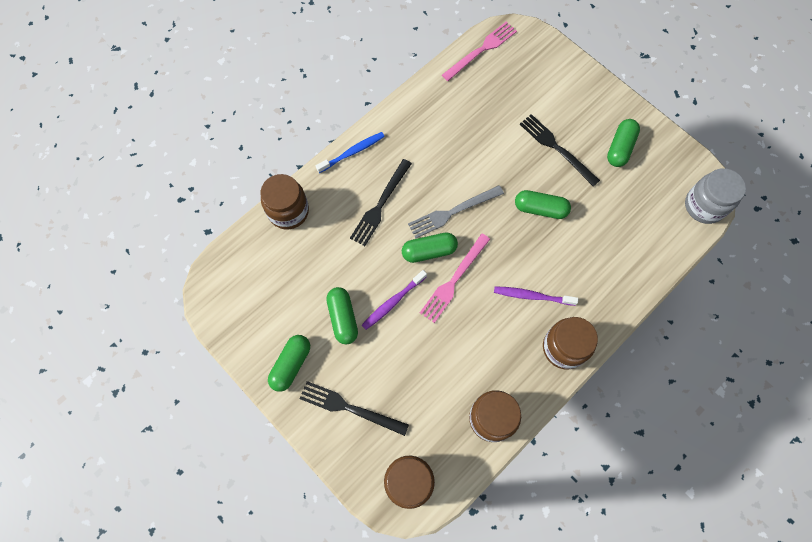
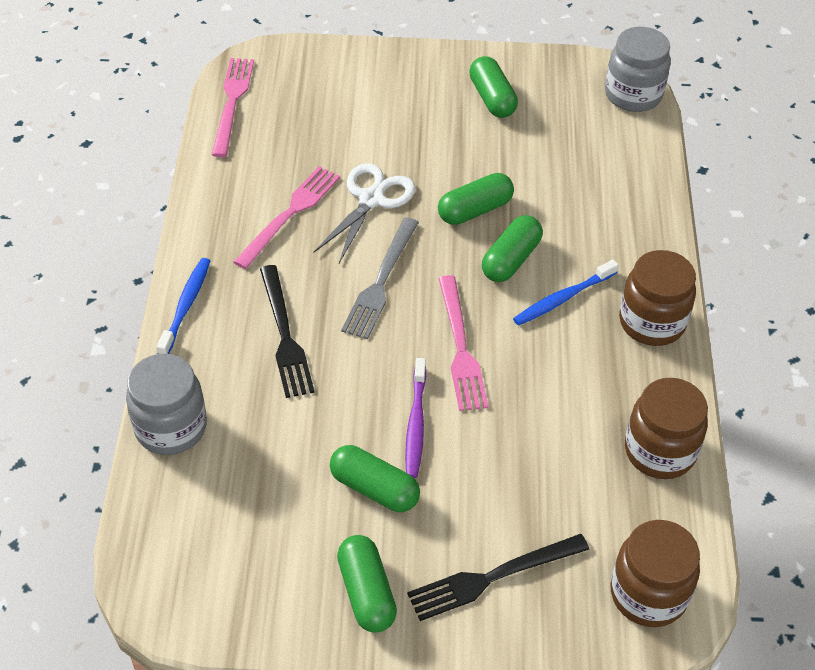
camera: 45 degrees left, 20 degrees down
brown jar [261,174,309,229] -> grey jar [126,354,207,455]
green capsule [402,232,458,263] -> green capsule moved to [482,215,543,282]
purple toothbrush [494,286,578,306] -> blue toothbrush [513,259,619,326]
black fork [520,114,600,186] -> none
none -> pink fork [234,166,340,269]
none -> white scissors [314,163,416,263]

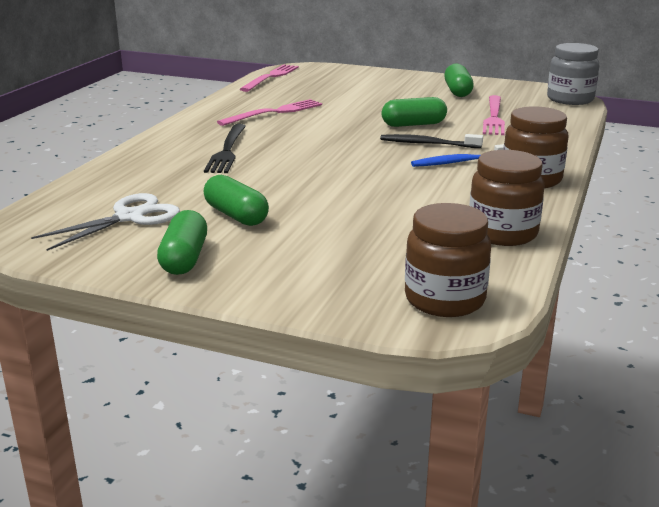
camera: 20 degrees right, 25 degrees down
grey jar [126,354,207,455] -> none
blue toothbrush [156,258,210,354] -> none
white scissors [314,163,416,263] -> white scissors moved to [31,193,180,251]
grey fork [341,217,419,339] -> none
purple toothbrush [405,358,426,478] -> none
black fork [407,534,590,621] -> none
pink fork [438,275,488,411] -> pink fork moved to [483,95,505,135]
green capsule [482,215,543,282] -> black toothbrush [380,134,483,148]

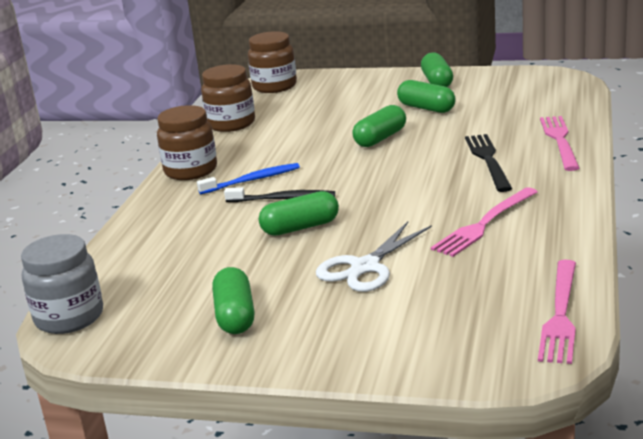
camera: 175 degrees right, 0 degrees up
white scissors [31,193,180,251] -> white scissors moved to [316,222,432,292]
pink fork [483,95,505,135] -> pink fork moved to [540,116,579,171]
none -> green capsule [352,105,406,147]

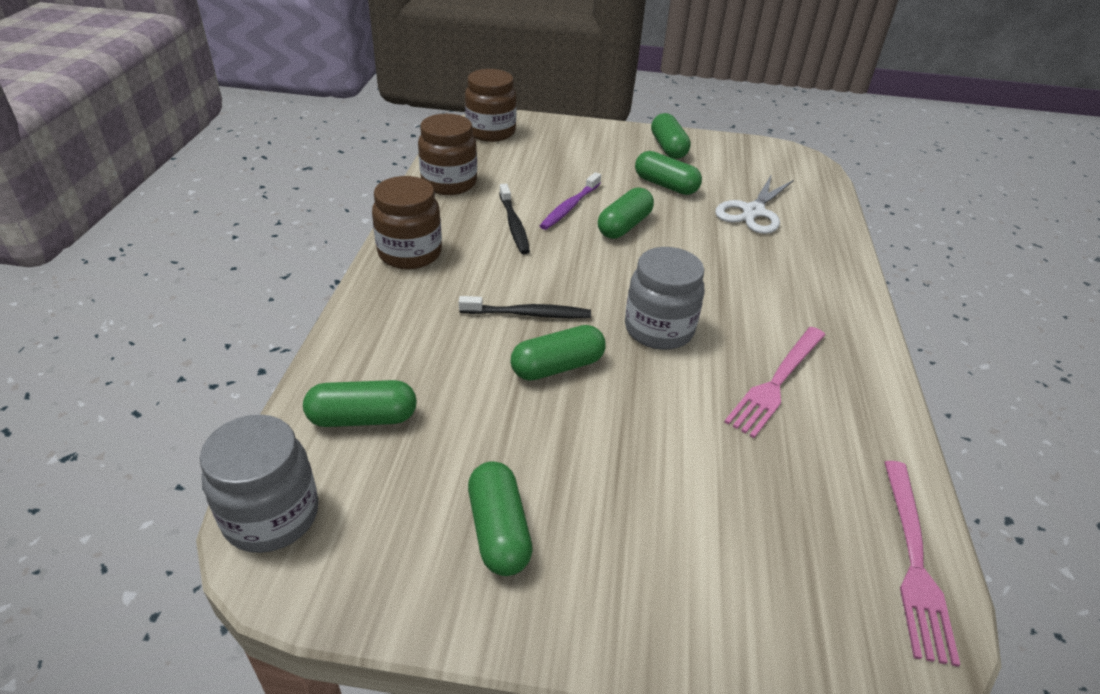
camera: 10 degrees left, 15 degrees up
blue toothbrush [197,163,300,194] -> none
white scissors [316,222,432,292] -> white scissors moved to [715,174,794,234]
black fork [465,134,512,192] -> none
pink fork [540,116,579,171] -> none
none -> green capsule [303,380,417,427]
none -> black toothbrush [499,184,530,254]
none -> purple toothbrush [540,172,601,230]
none -> grey jar [625,247,705,350]

